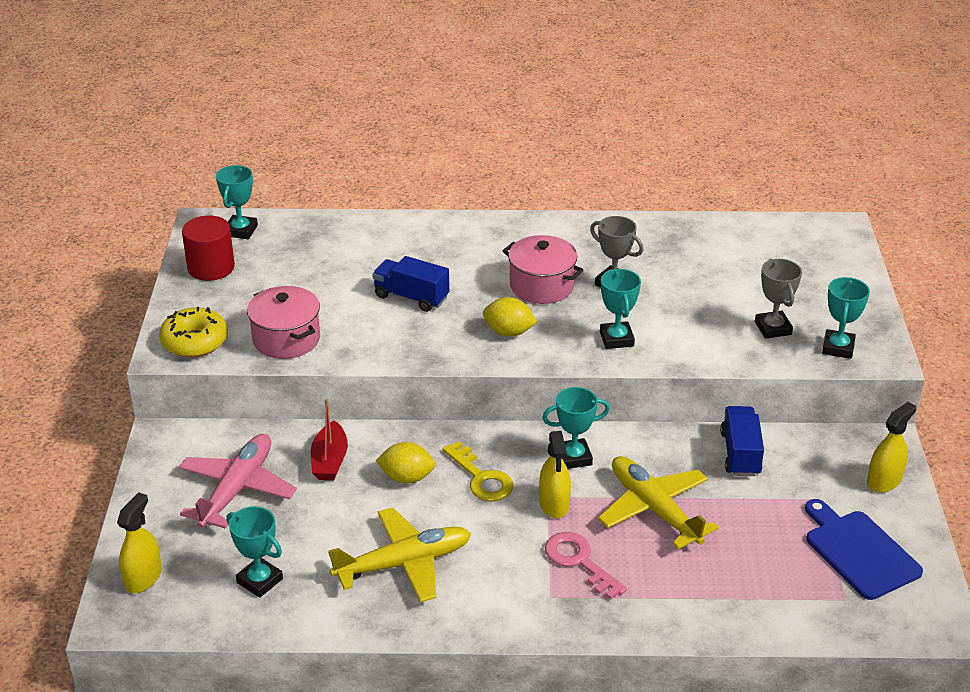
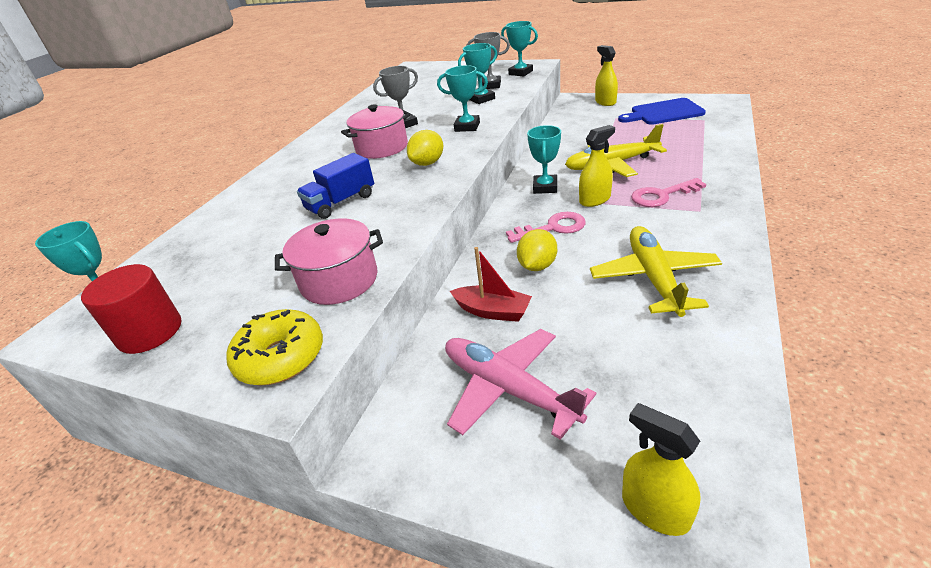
camera: 65 degrees left, 0 degrees up
turquoise trophy [226,506,283,598] -> turquoise trophy moved to [458,43,497,104]
yellow key [442,441,513,502] -> pink key [506,212,586,243]
yellow spray bottle [539,431,571,518] -> yellow spray bottle turned 45 degrees counterclockwise [579,125,615,207]
blue truck [720,406,764,476] -> none

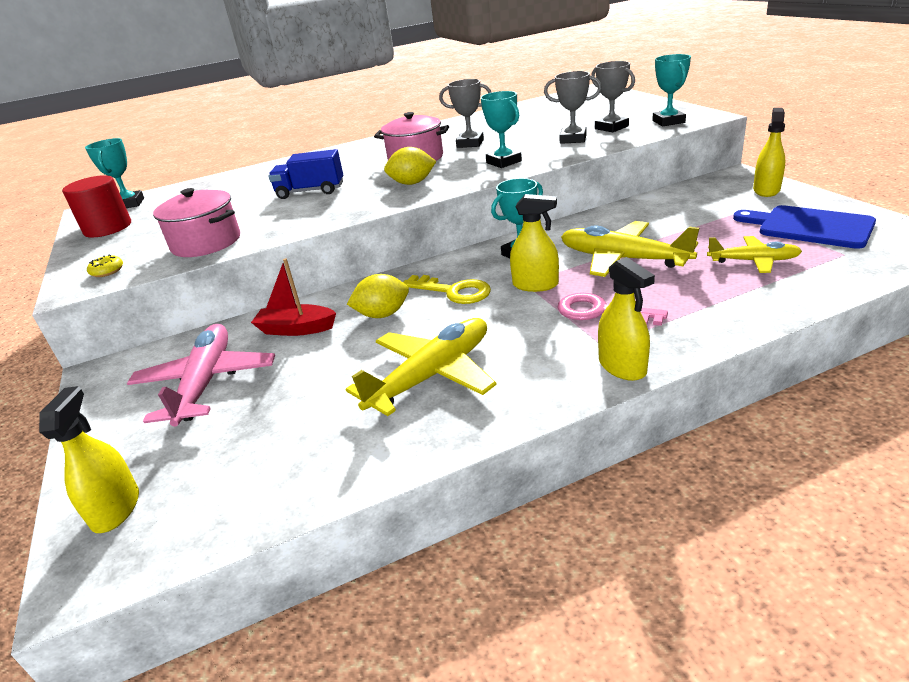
camera: 45 degrees right, 5 degrees down
yellow donut [226,309,323,386] -> yellow donut [87,254,123,277], size x0.46
red boat [450,247,532,322] -> red boat turned 120 degrees clockwise [251,258,336,336]
turquoise trophy [458,43,497,104] -> grey trophy [544,71,602,144]
pink key [506,212,586,243] -> yellow key [403,275,491,304]
none -> yellow spray bottle [598,257,655,381]
none -> yellow plane [707,236,802,273]

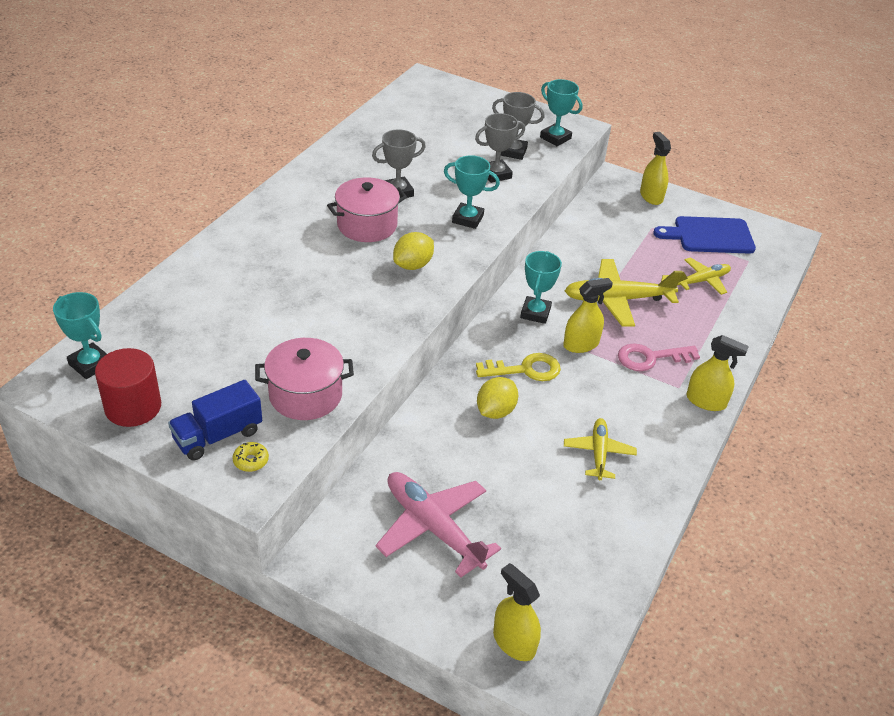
camera: 45 degrees left, 10 degrees up
red boat [251,258,336,336] -> none
blue truck [268,149,343,199] -> blue truck moved to [168,380,262,461]
yellow plane [345,318,497,416] -> yellow plane [564,418,637,480], size x0.60

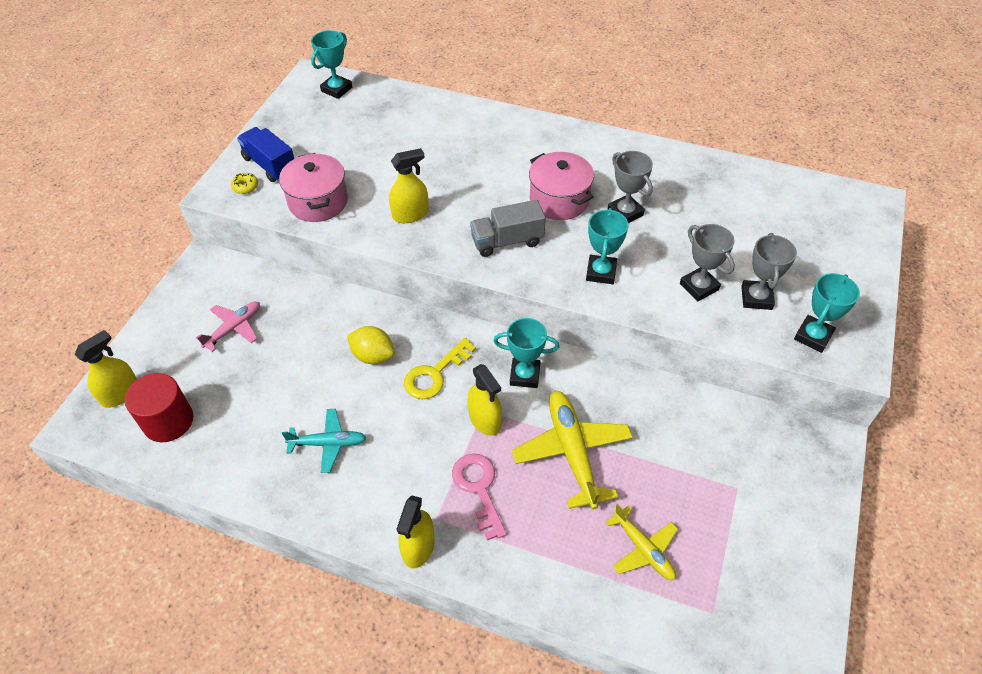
camera: 85 degrees right, 10 degrees up
red cylinder [95,348,161,427] -> red cylinder moved to [125,373,193,442]
pink plane [376,472,501,578] -> pink plane [196,302,260,352], size x0.60
yellow lemon [393,232,434,270] -> grey truck [470,200,546,257]
yellow key [476,353,561,381] -> yellow key turned 60 degrees clockwise [404,338,476,399]
yellow plane [564,418,637,480] -> turquoise plane [282,409,366,473]
yellow spray bottle [640,132,671,205] -> yellow spray bottle moved to [389,148,429,223]
blue cutting board [653,216,756,254] -> none

